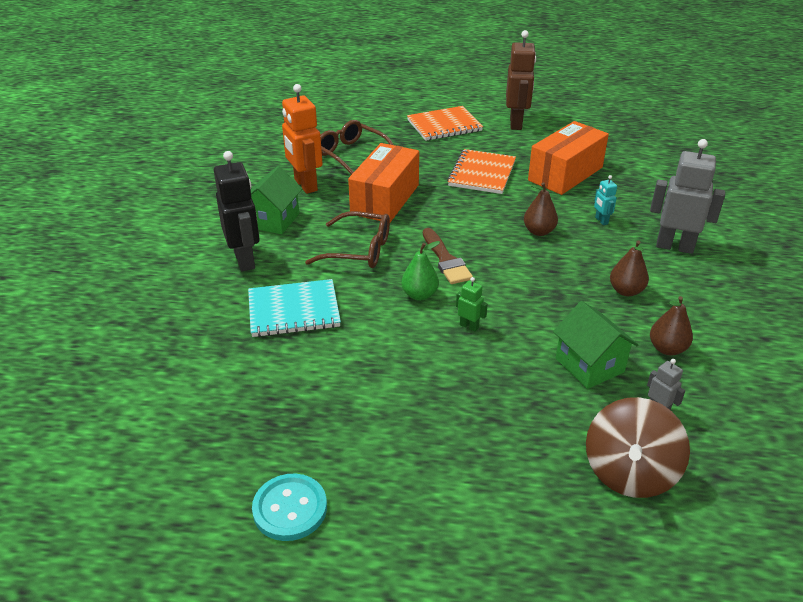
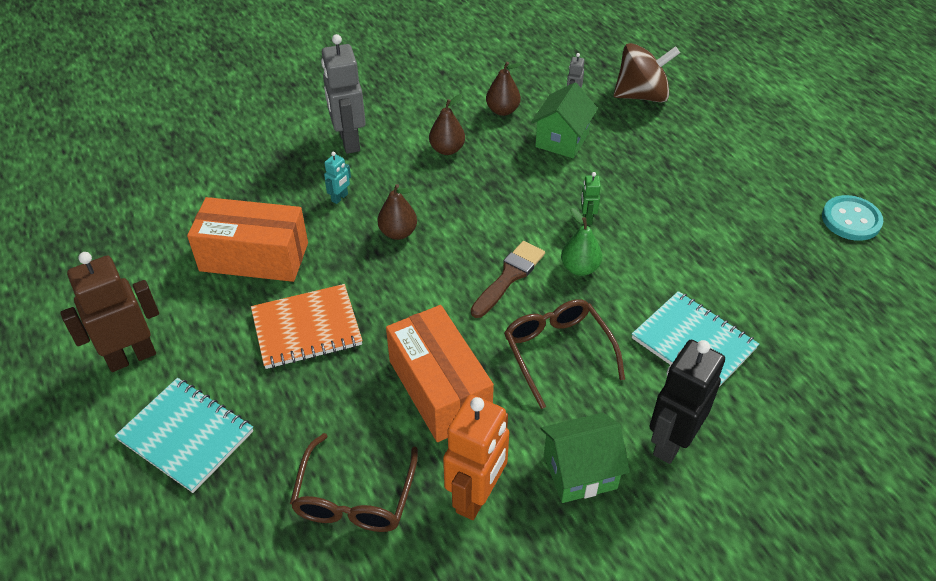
camera: 125 degrees left, 10 degrees up
orange box [348,143,419,222] -> orange box turned 75 degrees clockwise [386,305,494,442]
orange notebook [407,106,483,141] -> turquoise notebook [115,378,253,493]

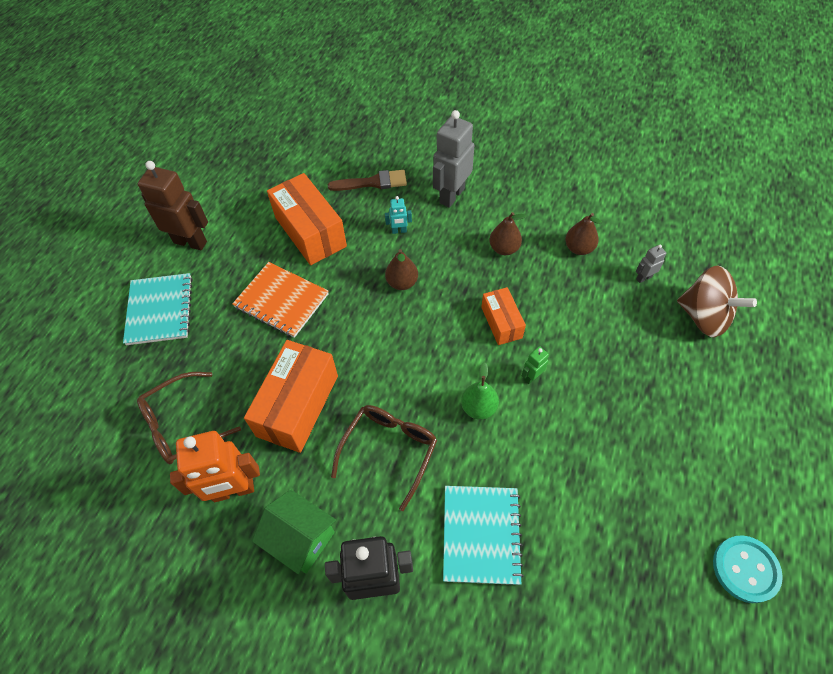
camera: 50 degrees right, 10 degrees up
brown brush [471,241,545,318] -> brown brush moved to [328,170,407,191]
green house [531,82,598,159] -> none
none -> orange box [481,287,526,345]

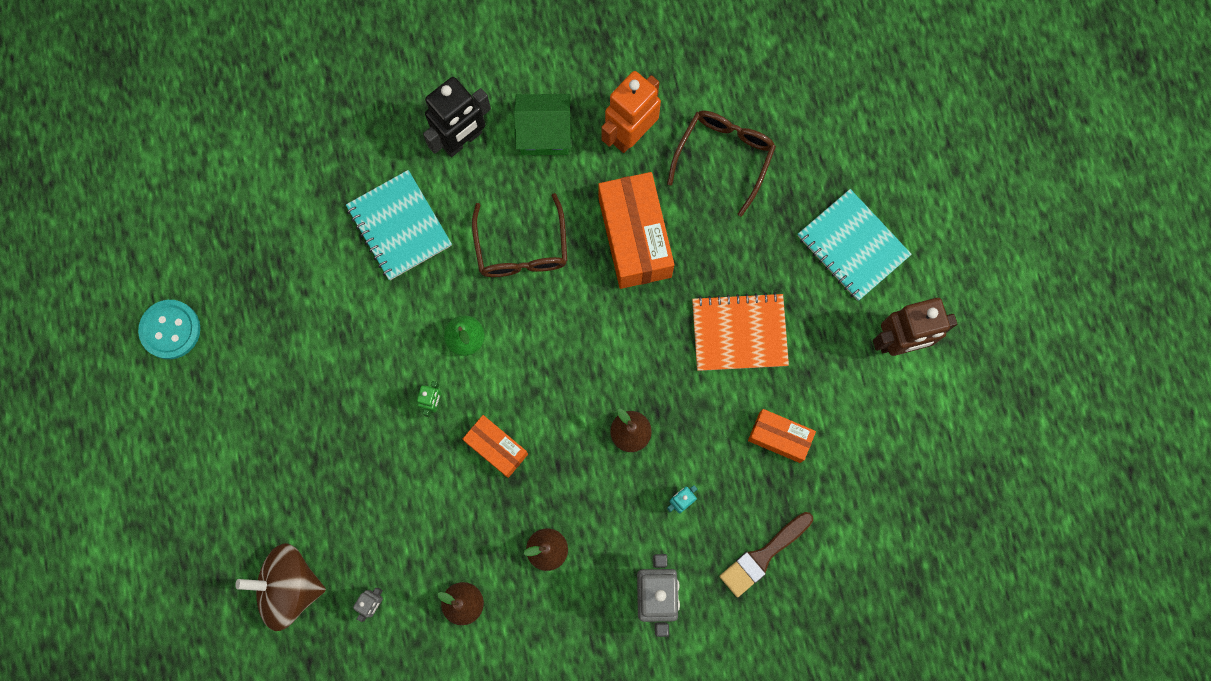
camera: 145 degrees right, 20 degrees up
orange box [267,173,347,265] -> orange box [748,409,816,463], size x0.57

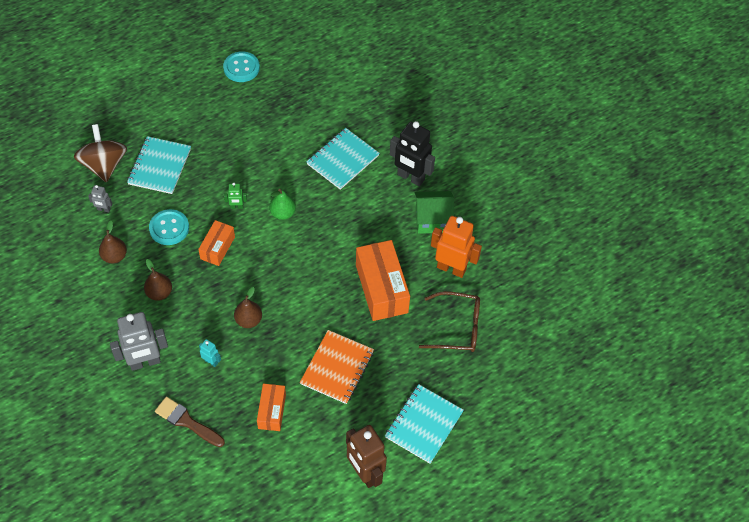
camera: 70 degrees right, 20 degrees down
brown glasses [472,193,567,277] -> none
green house [514,94,571,155] -> green house turned 75 degrees counterclockwise [415,191,454,234]
orange box [598,172,674,289] -> orange box turned 75 degrees counterclockwise [356,240,410,321]
orange notebook [692,292,789,371] -> orange notebook turned 45 degrees clockwise [300,330,374,404]
none -> turquoise notebook [127,136,191,194]
none -> turquoise button [149,209,189,245]

